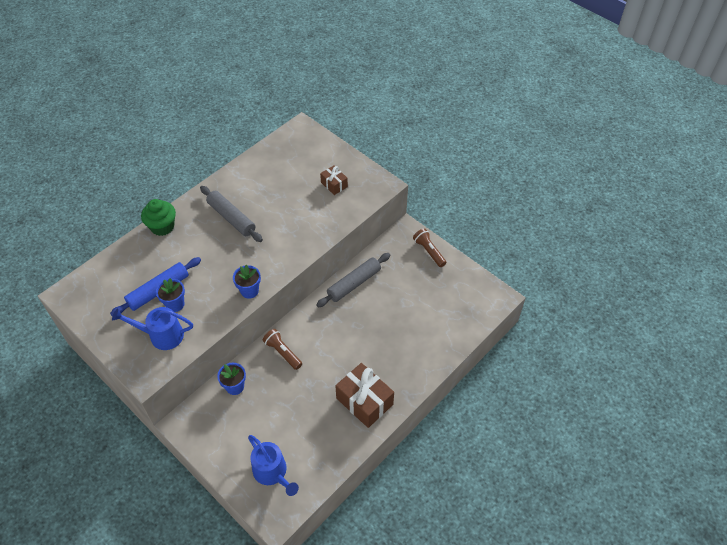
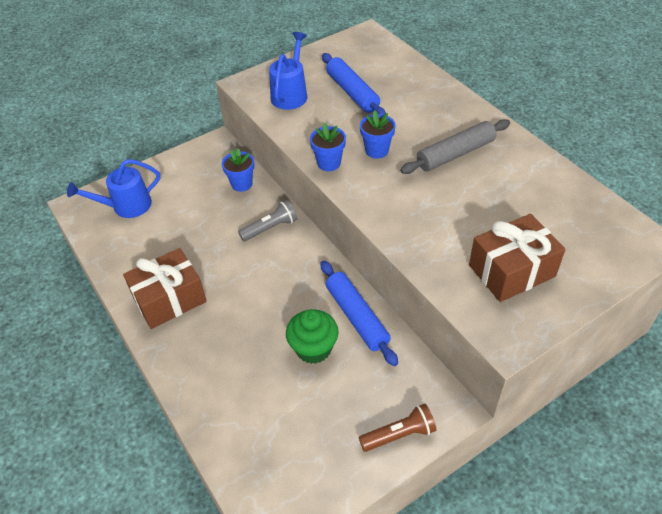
camera: 105 degrees right, 5 degrees down
green cupcake [141,199,176,236] -> green cupcake moved to [286,309,339,364]
blue flower pot [156,278,185,312] -> blue flower pot moved to [360,110,396,159]
brown flashlight [263,329,302,370] -> grey flashlight [238,200,297,241]
grey rolling pin [316,253,390,308] -> blue rolling pin [320,261,398,366]
brown gift [320,165,348,195] -> brown gift [469,214,566,302], size x1.83

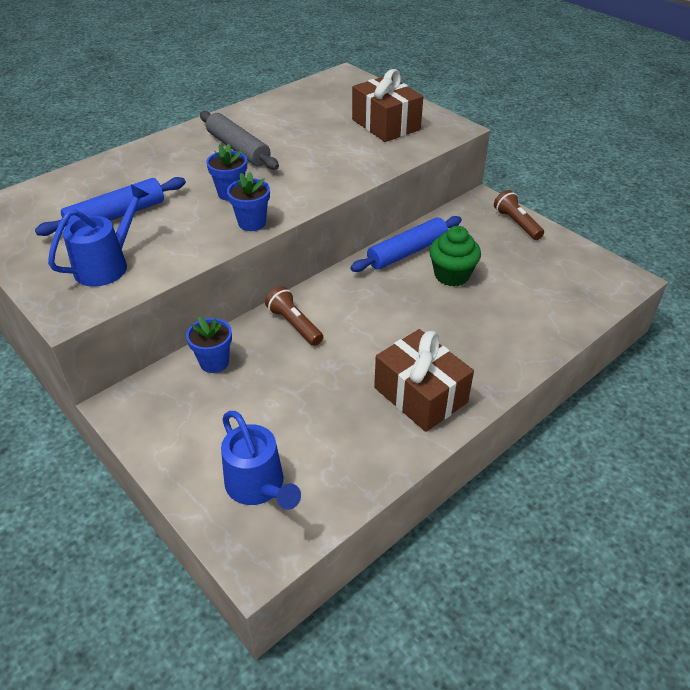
camera: 100 degrees left, 5 degrees down
grey flashlight [238,200,297,241] -> brown flashlight [265,286,323,346]
blue watering can [269,32,307,110] -> blue watering can turned 120 degrees clockwise [48,184,149,287]

